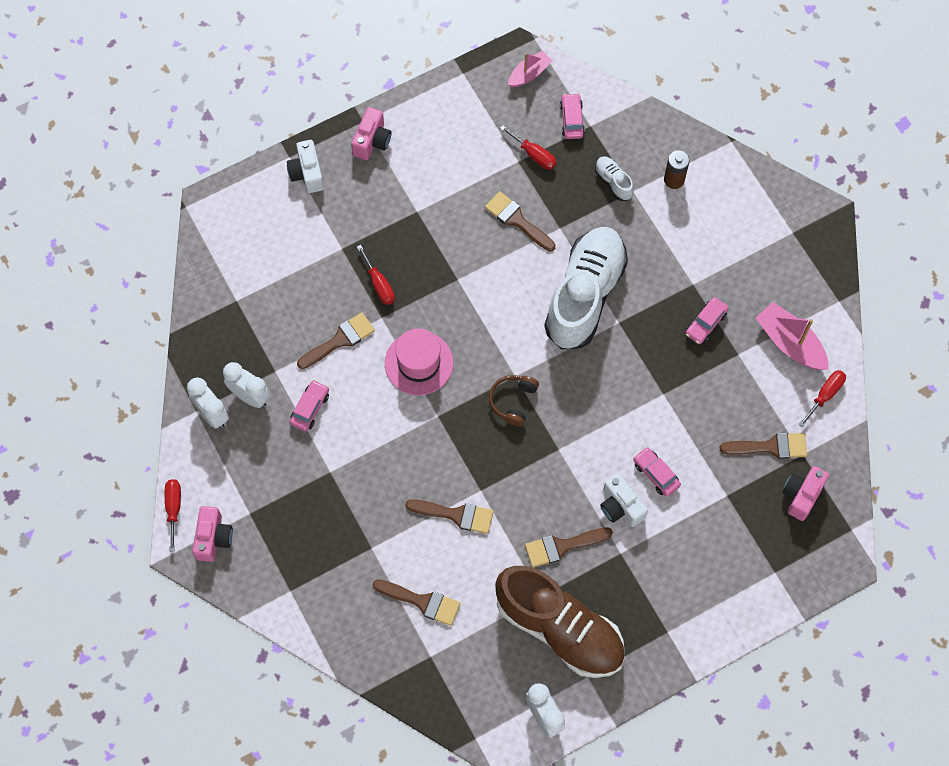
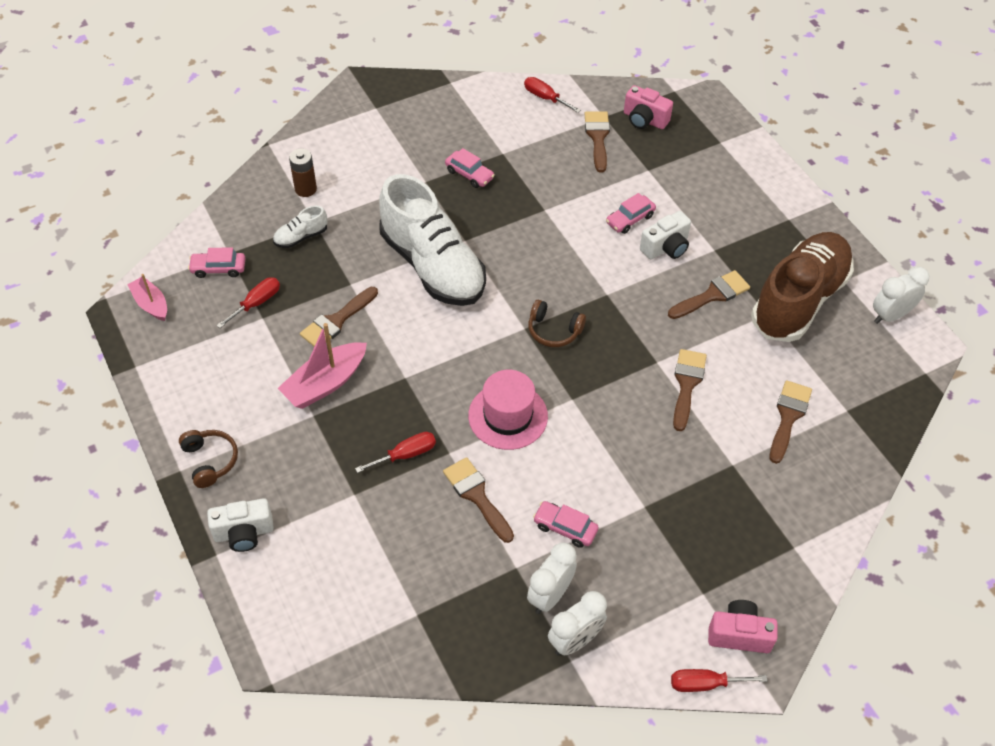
camera: 90 degrees left, 15 degrees down
pink camera [351,107,391,160] -> brown headphones [179,430,238,488]
brown brush [525,527,613,568] -> brown brush turned 105 degrees counterclockwise [668,270,750,319]
white shoe [544,227,628,350] -> white shoe turned 150 degrees counterclockwise [379,174,486,306]
pink boat [756,302,829,370] -> pink boat moved to [277,323,367,409]

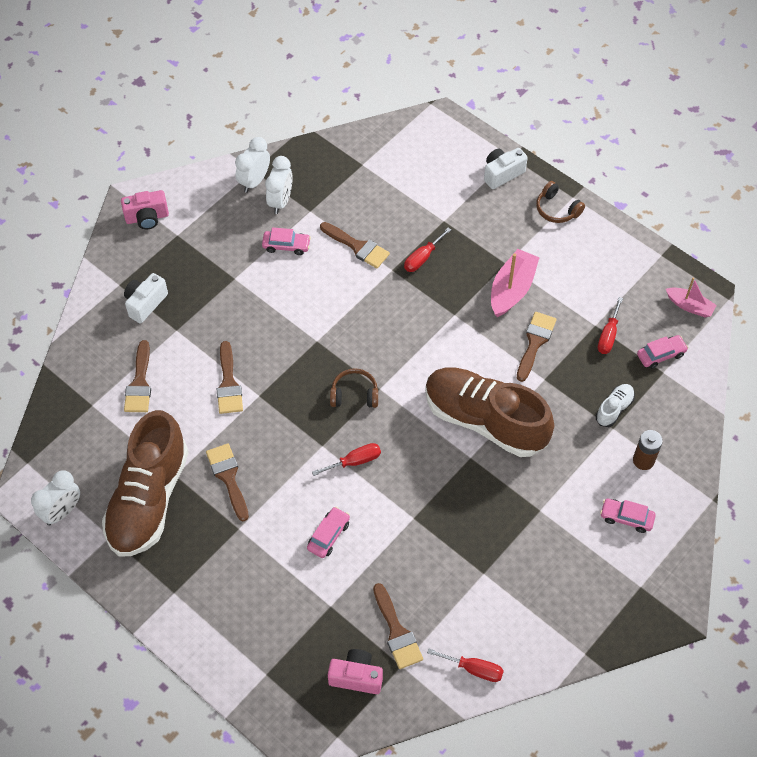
camera: 160 degrees right, 5 degrees up
white shoe [379,174,486,306] -> brown shoe [425,367,554,457]
pink car [445,148,495,188] -> pink car moved to [600,499,656,533]
pink hat [468,370,548,450] -> none
white camera [640,211,691,259] -> white camera moved to [124,273,168,323]
brown brush [668,270,750,319] -> brown brush turned 120 degrees clockwise [206,443,249,522]
red screwdriver [671,669,768,692] -> red screwdriver moved to [312,443,381,476]

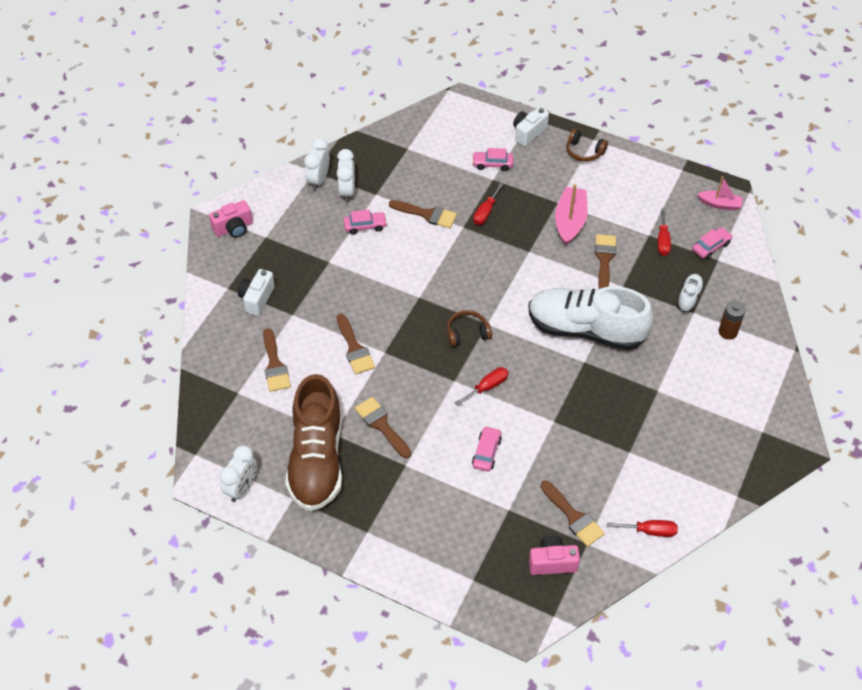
camera: 15 degrees left, 5 degrees down
brown shoe [425,367,554,457] -> white shoe [528,286,653,350]
pink car [600,499,656,533] -> pink car moved to [472,148,513,171]

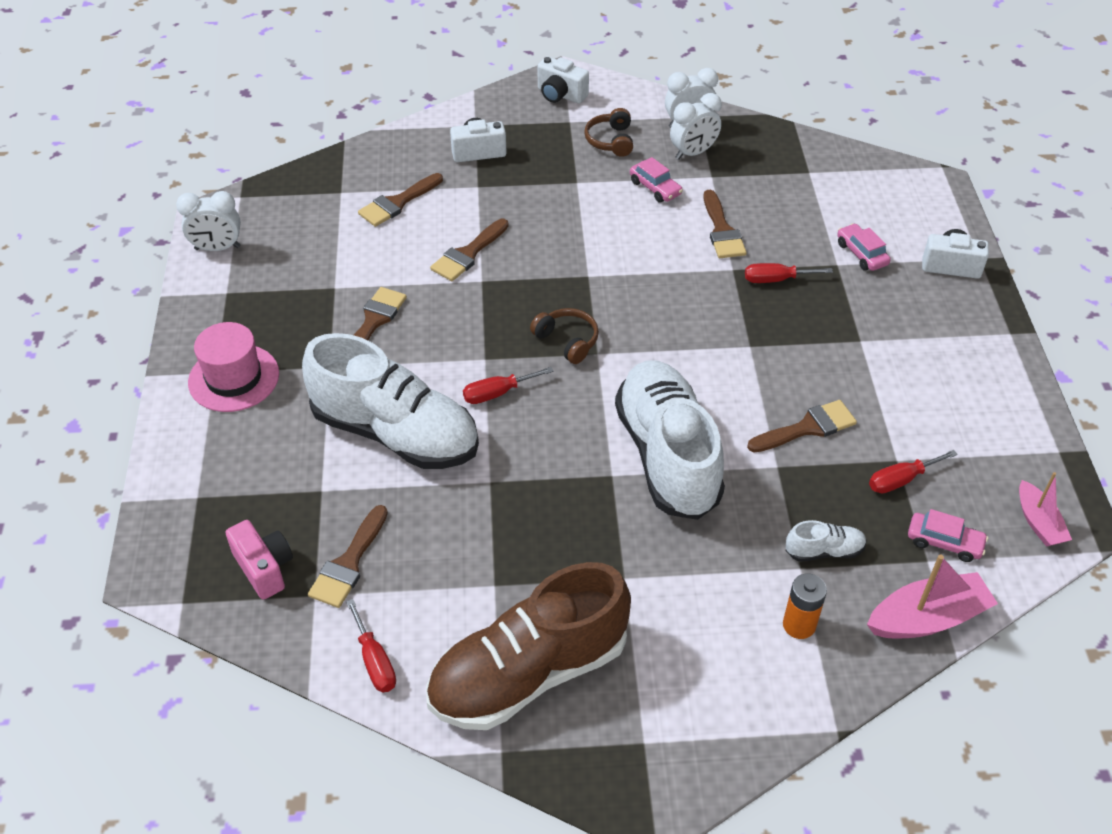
camera: 60 degrees right, 5 degrees down
pink camera [209,200,253,238] -> white camera [537,56,589,103]
brown shoe [285,374,342,511] -> brown shoe moved to [426,562,631,730]
red screwdriver [455,367,508,406] -> red screwdriver turned 135 degrees clockwise [463,367,554,404]
pink car [472,426,502,472] -> white shoe [302,333,479,469]
pink boat [555,184,588,246] -> pink boat moved to [867,555,998,638]
brown headphones [566,129,608,162] -> brown headphones moved to [584,108,633,157]
brown battery [718,301,746,340] -> orange battery [783,573,827,639]
none -> pink hat [188,322,279,412]

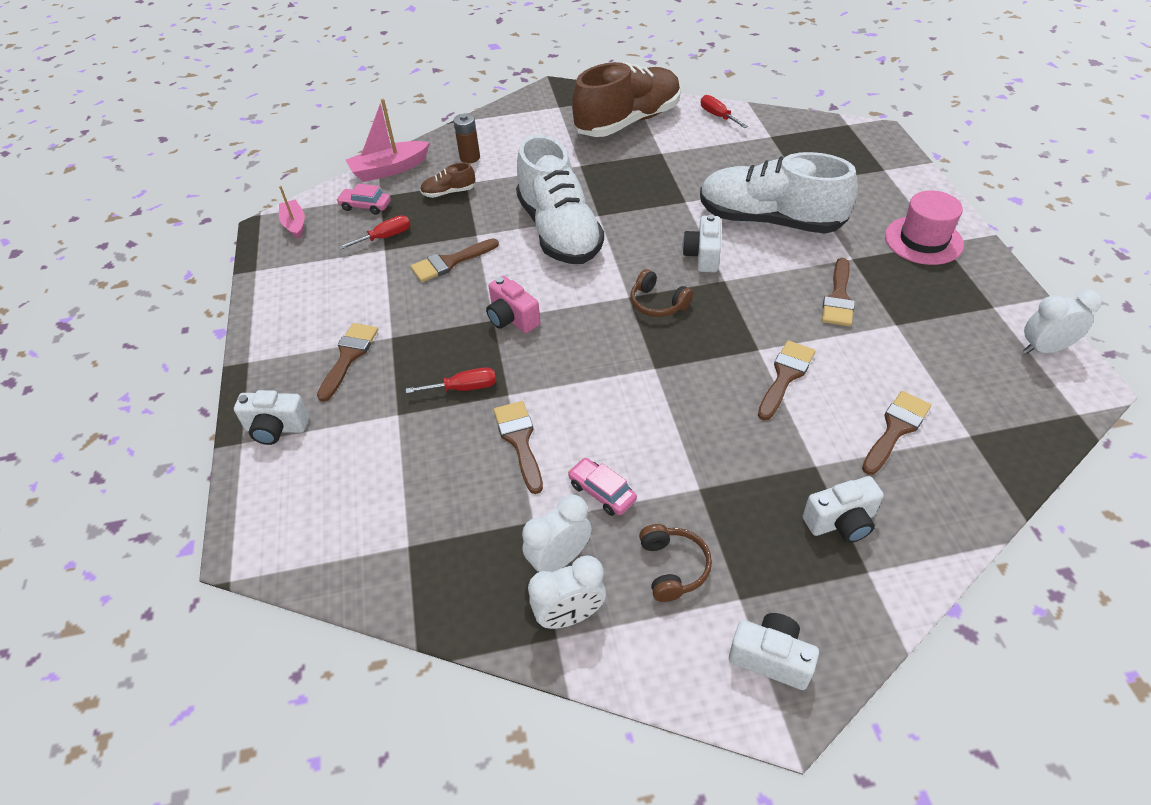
camera: 175 degrees right, 0 degrees up
pink camera [226,520,293,600] -> pink camera moved to [486,276,541,333]
brown brush [308,505,388,608] -> brown brush moved to [317,323,378,402]
red screwdriver [463,367,554,404] -> white camera [682,214,721,272]
orange battery [783,573,827,639] -> brown battery [453,114,480,163]
white shoe [786,520,867,562] -> brown shoe [420,162,475,198]
pink car [837,223,891,271] -> none

